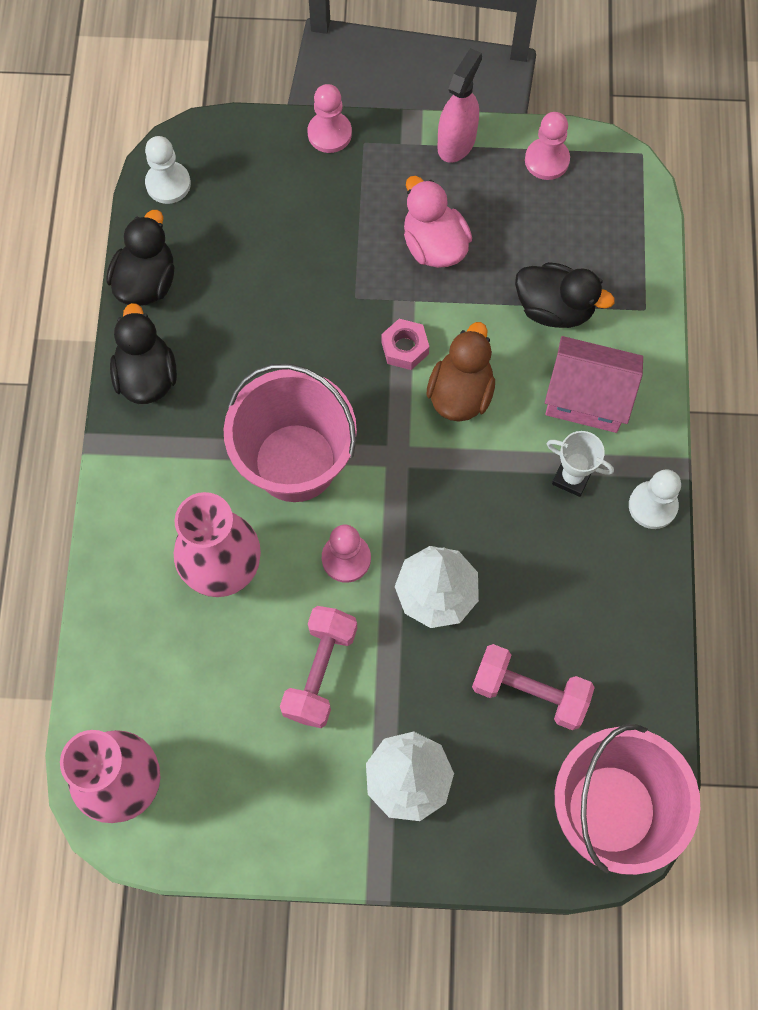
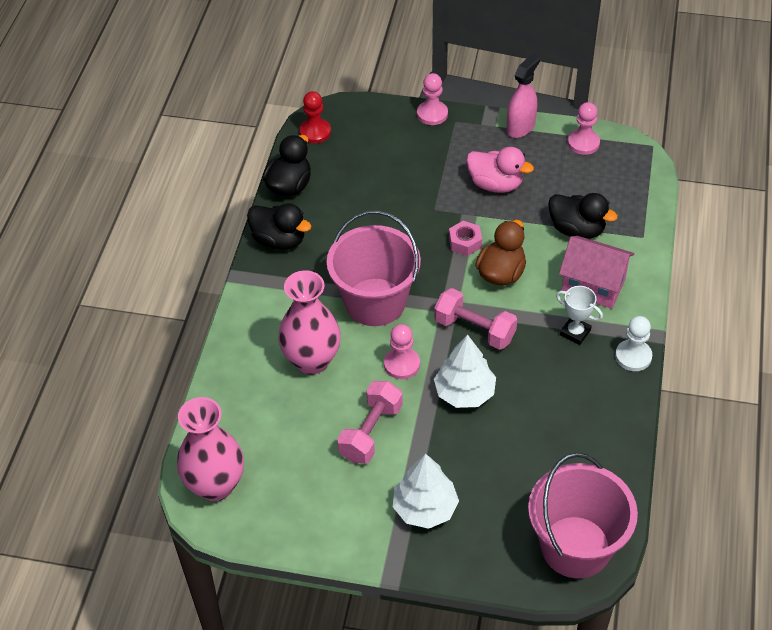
camera: 10 degrees right, 20 degrees down
black duck [110,303,177,404] -> black duck turned 120 degrees clockwise [247,203,311,250]
white pawn [145,136,191,204] -> red pawn [299,91,331,143]
pink duck [404,176,472,268] -> pink duck turned 135 degrees clockwise [466,147,534,193]
pink dumbbell [472,644,595,730] -> pink dumbbell moved to [434,288,517,350]

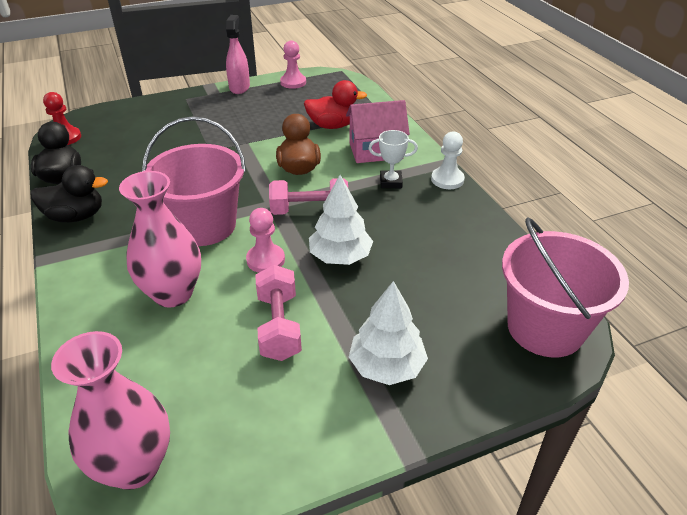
camera: 35 degrees left, 10 degrees down
pink pawn [417,73,448,125] -> none
pink nut [449,221,482,256] -> none
pink duck [466,147,534,193] -> none
black duck [548,193,618,239] -> red duck [304,80,367,129]

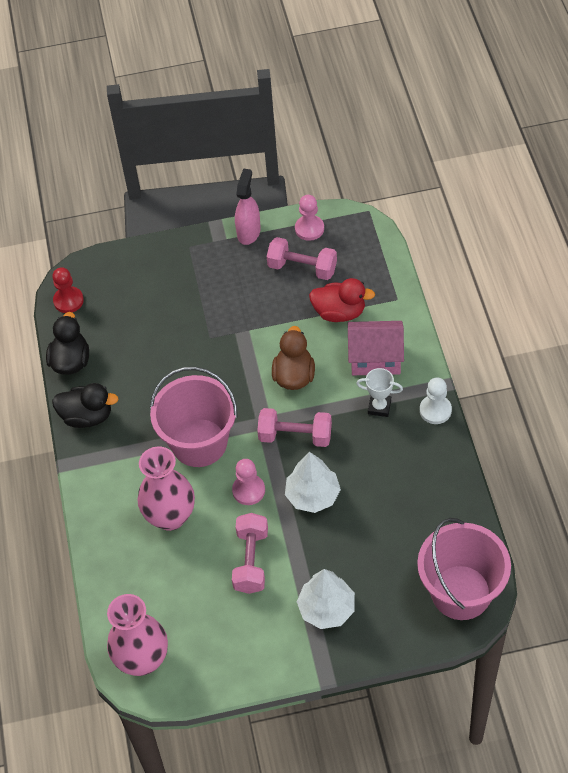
camera: 15 degrees right, 15 degrees up
none -> pink dumbbell [267,237,337,280]

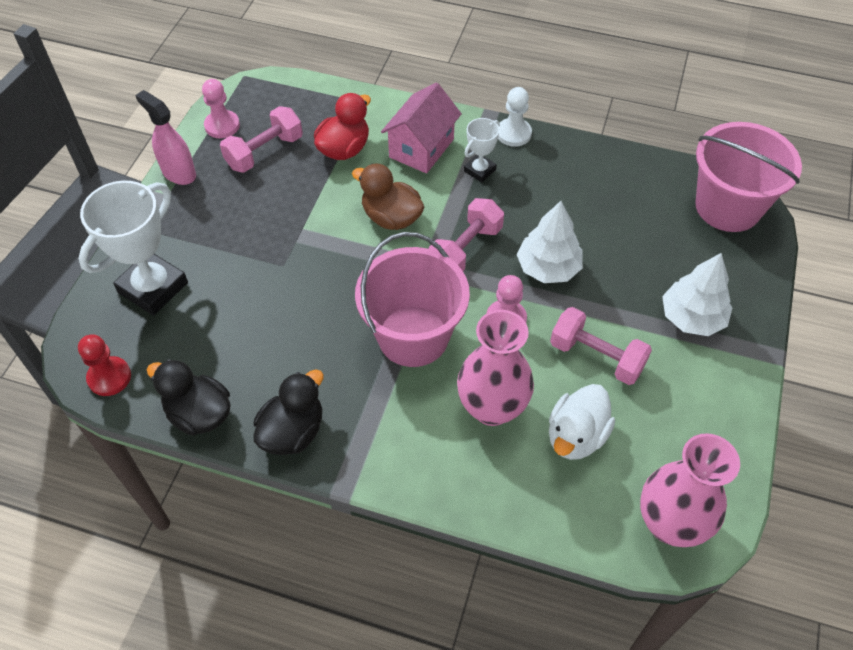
camera: 65 degrees left, 0 degrees up
none -> white trophy [78,181,188,316]
none -> white duck [549,384,615,460]

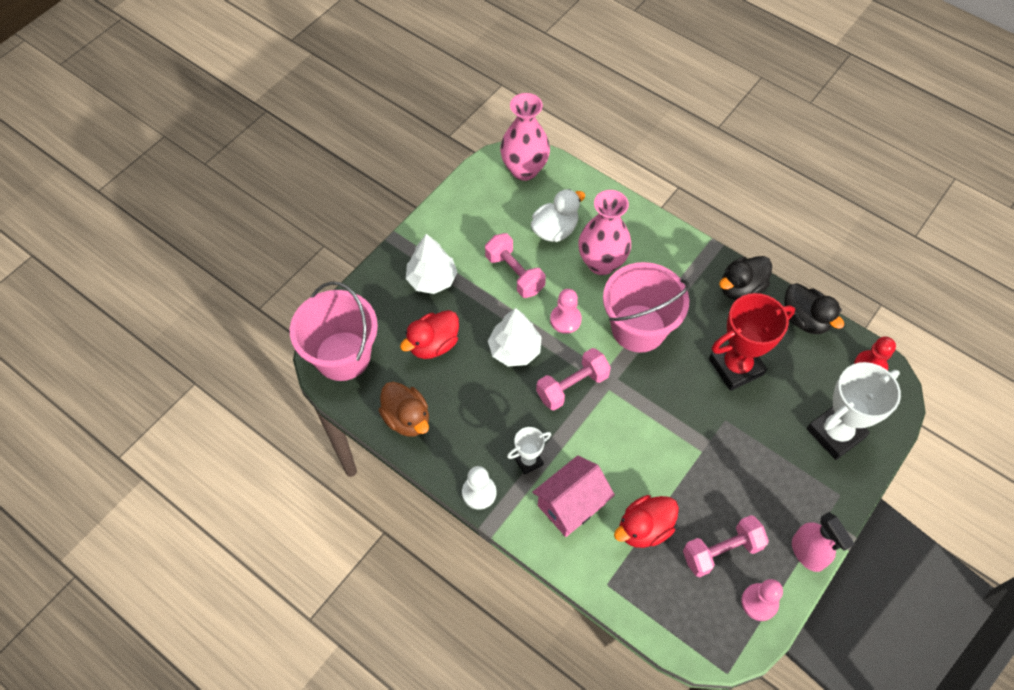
camera: 160 degrees left, 5 degrees up
brown duck [352,164,424,230] -> brown duck moved to [378,382,429,437]
none -> red duck [400,310,459,359]
none -> red trophy [709,293,795,391]

